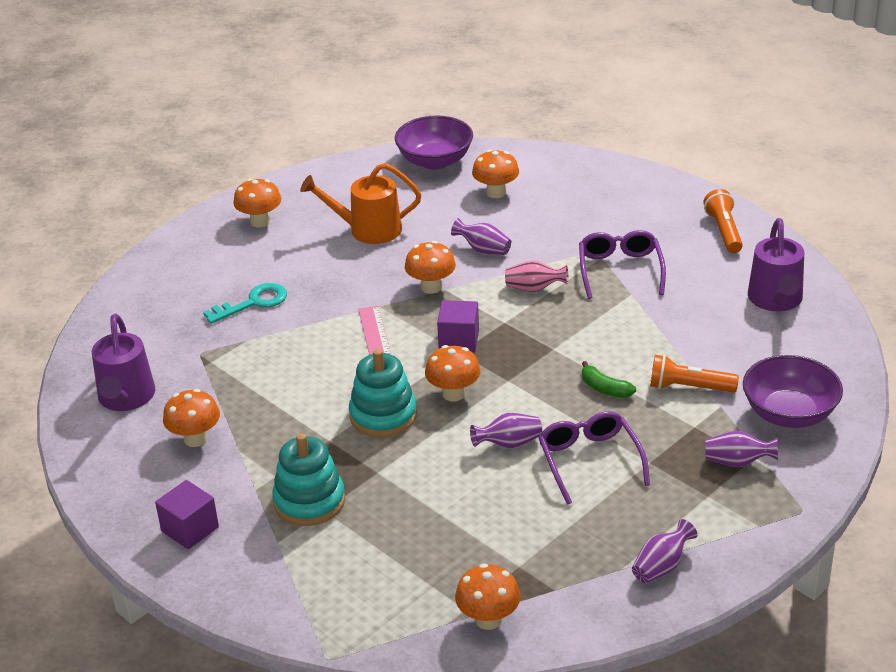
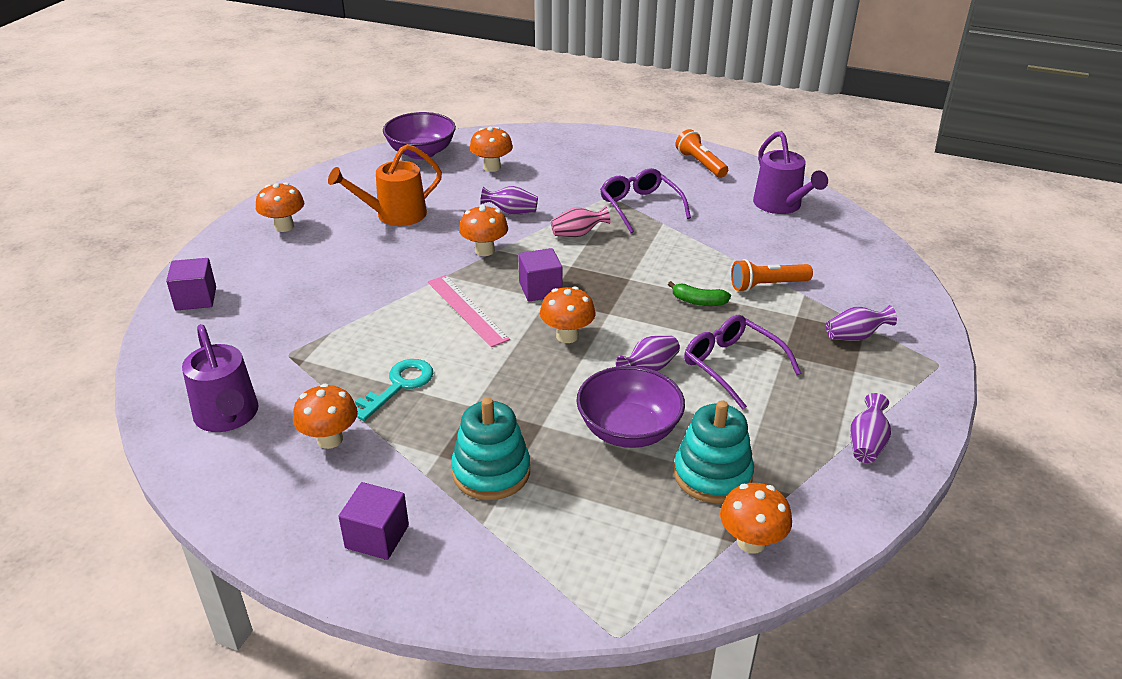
camera: 25 degrees left, 0 degrees up
turquoise key [203,283,287,324] -> turquoise key moved to [355,359,433,421]
turquoise stacking toy [349,349,417,437] -> turquoise stacking toy moved to [674,400,754,503]
purple bowl [743,355,843,428] -> purple bowl moved to [576,366,685,448]
none -> purple cube [166,258,216,310]

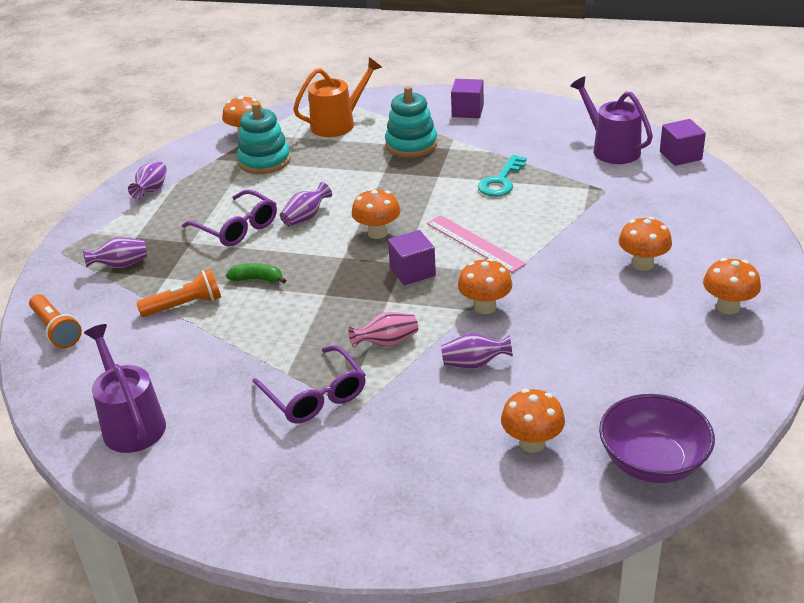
camera: 175 degrees right, 0 degrees up
purple cube [166,258,216,310] -> purple cube moved to [660,119,706,166]
orange mushroom [293,384,358,449] -> orange mushroom moved to [619,217,672,271]
orange watering can [328,144,442,226] -> orange watering can moved to [293,58,382,137]
purple bowl [576,366,685,448] -> none
orange flashlight [675,129,728,178] -> orange flashlight moved to [29,294,82,348]

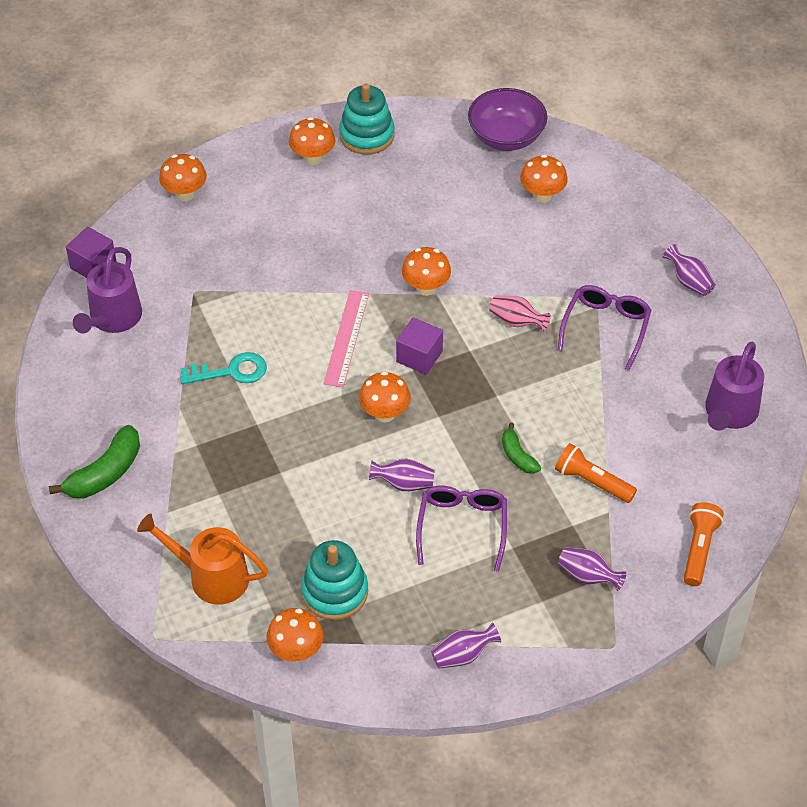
camera: 130 degrees left, 15 degrees up
turquoise stacking toy [385,86,437,158] -> turquoise stacking toy moved to [339,84,395,155]
purple vase [441,333,513,369] -> purple vase moved to [663,244,716,296]
purple cube [451,79,484,118] -> green banana [49,425,140,499]
orange mushroom [619,217,672,271] -> orange mushroom moved to [159,154,207,201]

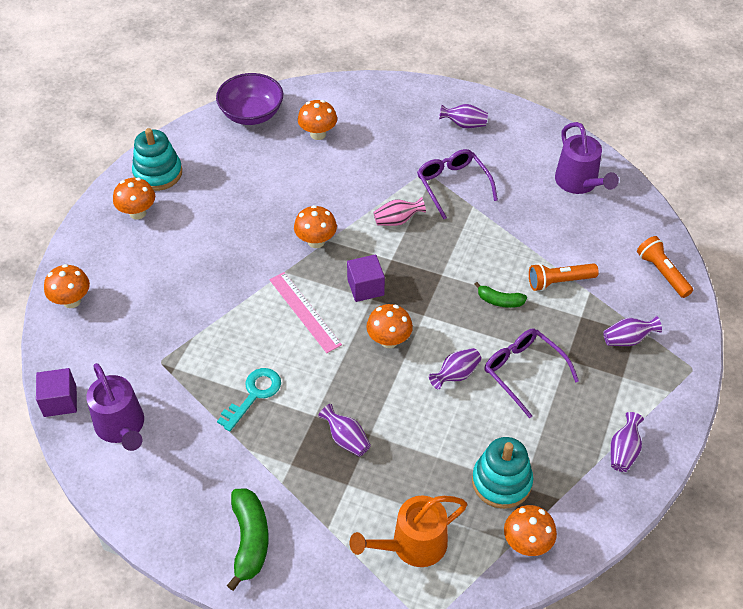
camera: 45 degrees left, 0 degrees up
none -> purple vase [318,404,371,457]

